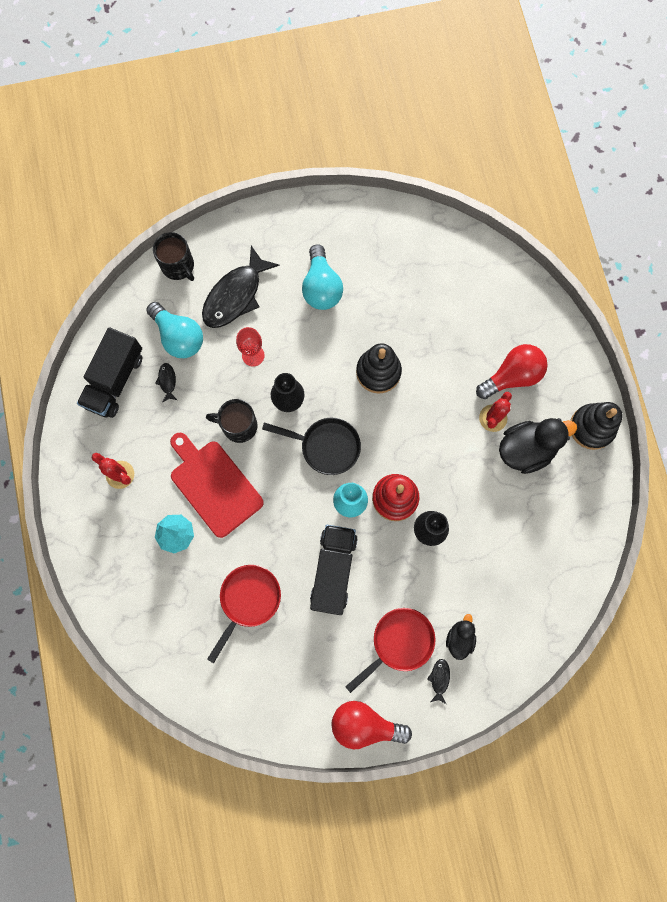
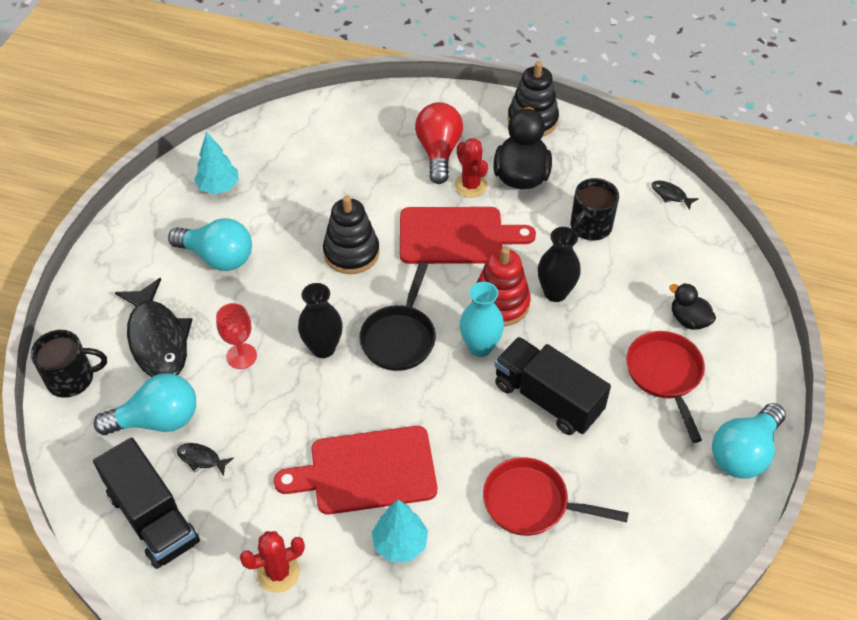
camera: 60 degrees left, 25 degrees down
black mug [206,399,258,443] -> black mug moved to [571,178,619,241]
red pan [207,565,281,663] -> red pan turned 45 degrees counterclockwise [483,457,629,536]
black pan [262,418,361,475] -> black pan turned 150 degrees clockwise [359,262,436,371]
red light bulb [331,701,412,750] -> turquoise light bulb [712,403,786,479]
black fish [427,659,450,704] -> black fish moved to [652,181,699,210]
none -> turquoise tree [194,132,239,194]
none -> red cutting board [400,207,536,264]

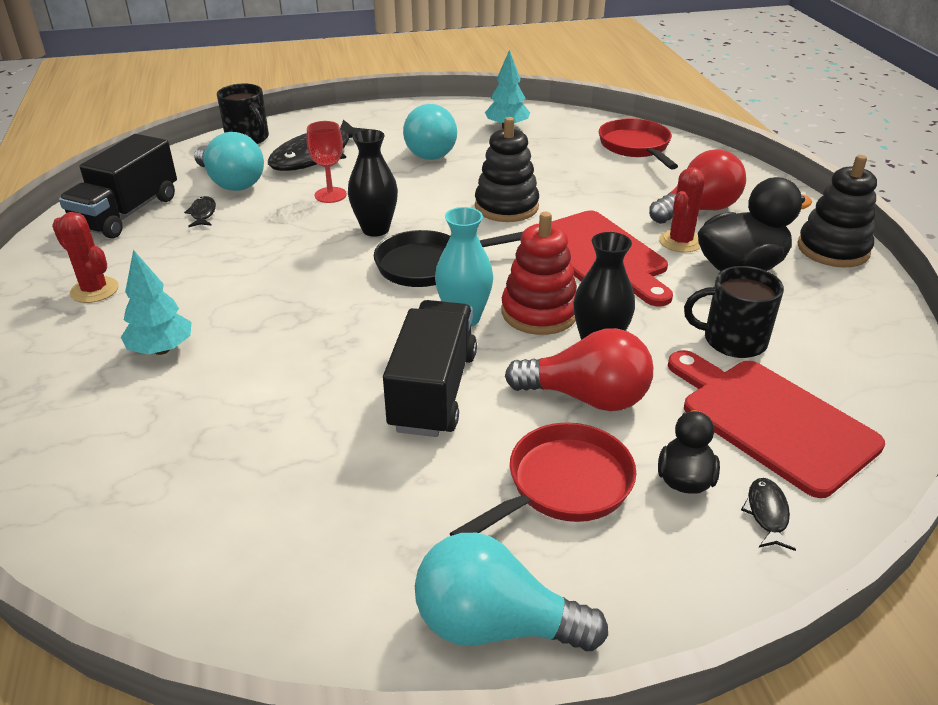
camera: 60 degrees right, 15 degrees down
red cutting board [274,426,437,515] -> red cutting board moved to [668,350,885,498]
red pan [483,457,629,536] -> red pan moved to [599,118,678,169]
black fish [652,181,699,210] -> black fish moved to [741,478,796,551]
none -> red light bulb [505,328,653,411]

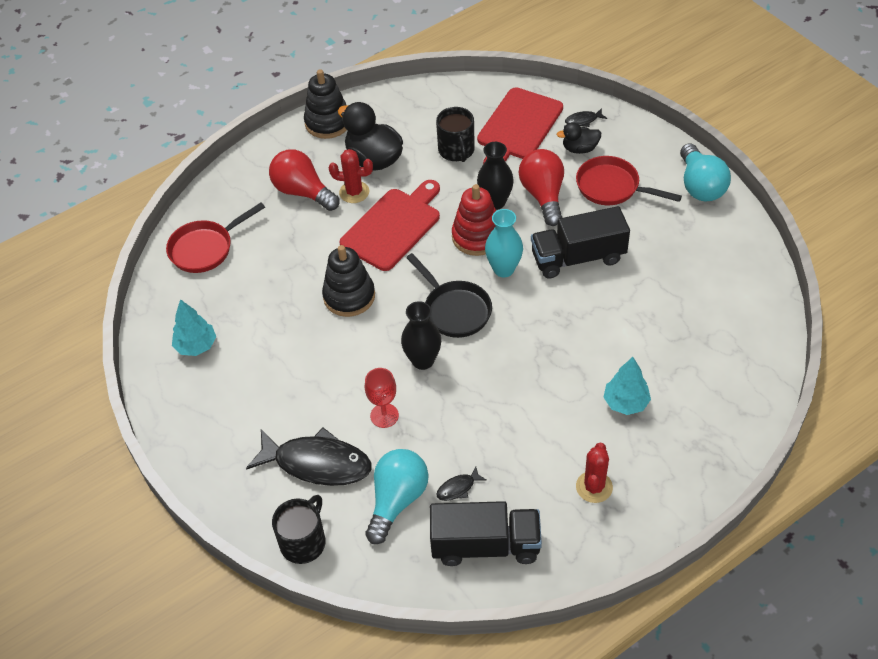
camera: 110 degrees left, 15 degrees up
turquoise light bulb [403,104,457,160] -> none

